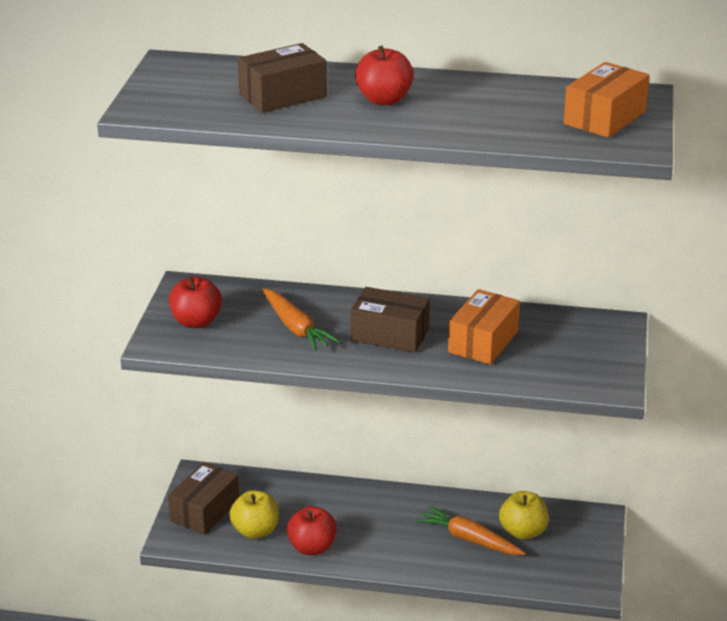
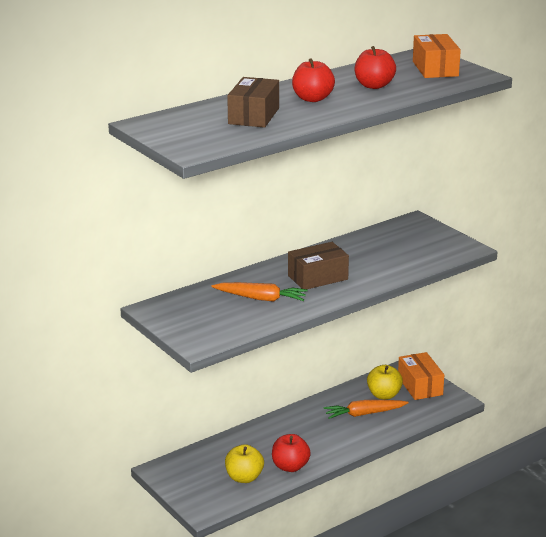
camera: 45 degrees left, 5 degrees down
brown box [168,462,239,535] -> none
red apple [169,276,222,328] -> red apple moved to [355,46,396,89]
orange box [448,289,520,365] -> orange box moved to [398,352,444,400]

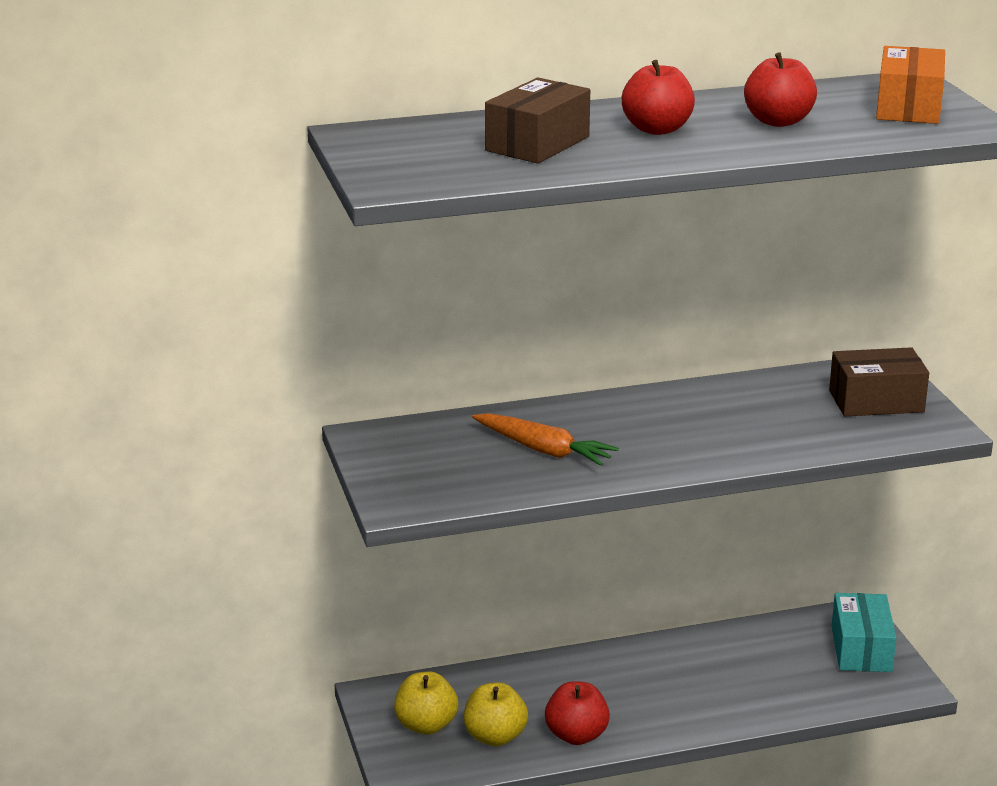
camera: 20 degrees right, 0 degrees up
brown box [288,242,349,289] -> brown box moved to [829,347,929,416]
orange carrot [324,400,409,419] -> none
yellow apple [367,365,403,399] -> yellow apple moved to [394,672,458,735]
orange box [398,352,444,400] -> turquoise box [832,593,896,672]

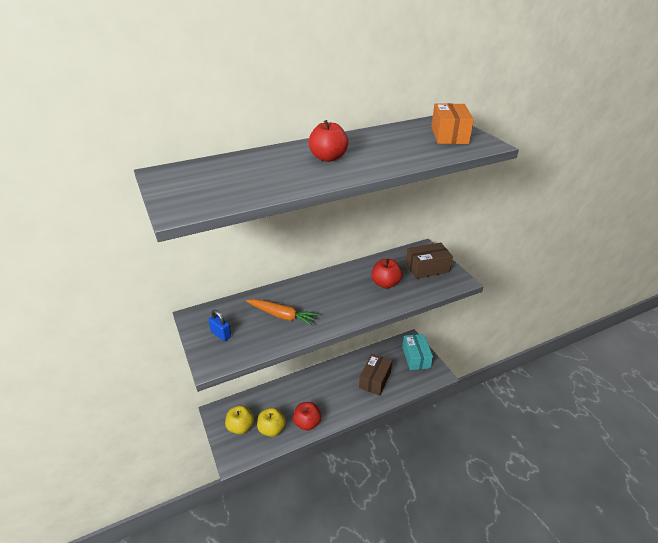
camera: 10 degrees left, 10 degrees up
brown box [485,78,590,164] -> brown box moved to [359,354,392,396]
red apple [744,52,817,127] -> red apple moved to [372,259,403,289]
none -> blue padlock [208,310,231,341]

